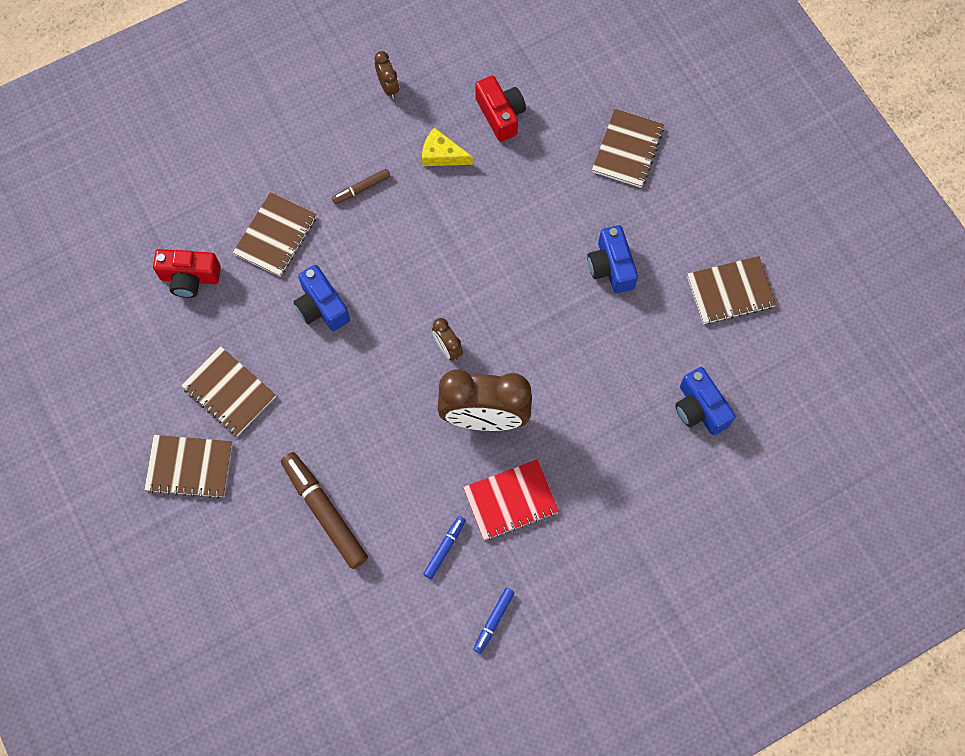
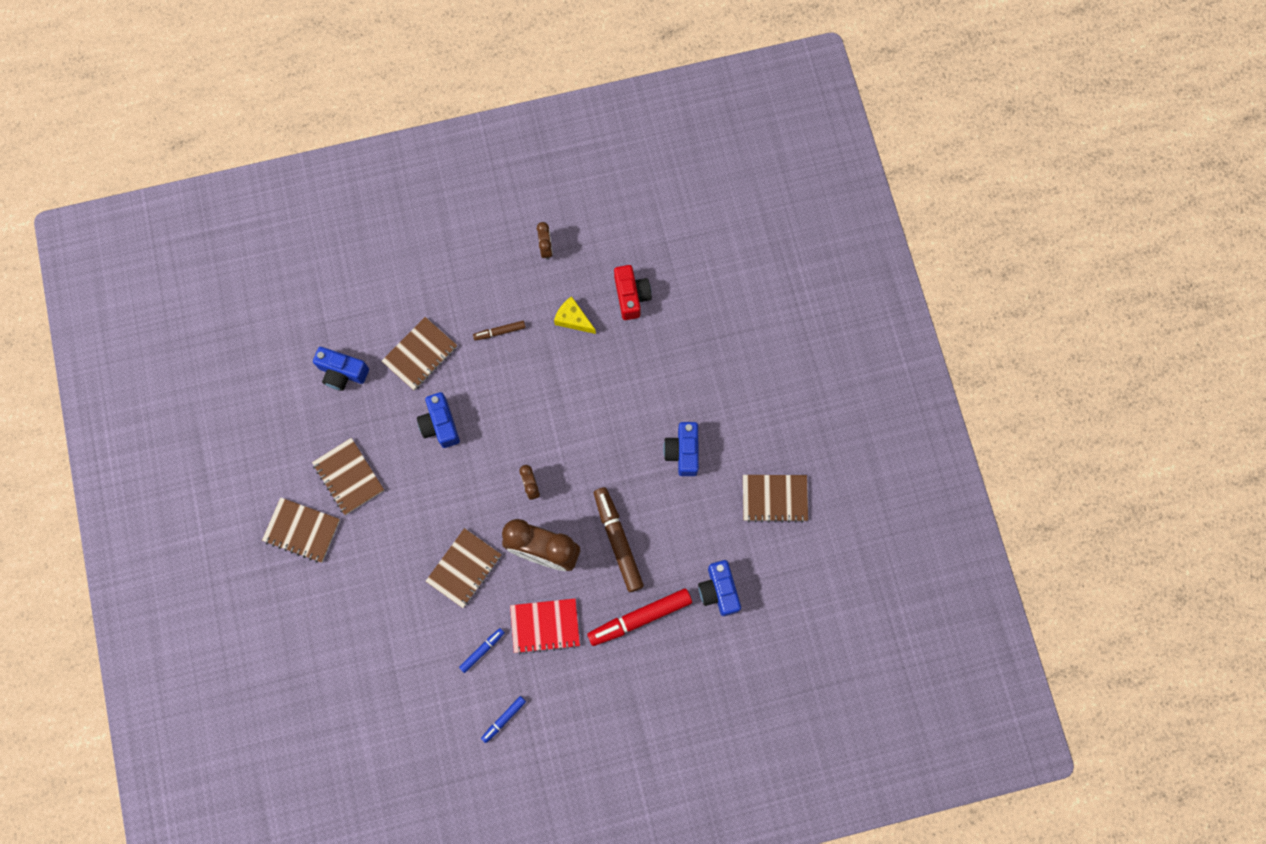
camera: 15 degrees right, 5 degrees up
red camera [153,249,221,298] -> blue camera [313,347,369,391]
brown marker [281,452,368,569] -> brown marker moved to [594,487,644,592]
brown notebook [592,109,664,188] -> brown notebook moved to [425,528,502,608]
none -> red marker [587,588,692,646]

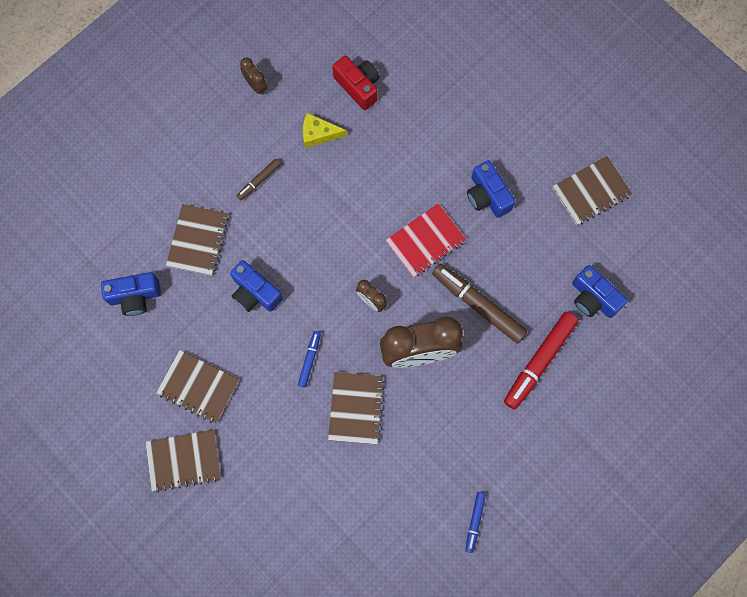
camera: 30 degrees left, 0 degrees up
blue marker [459,628,505,673] -> blue marker moved to [298,331,321,388]
red notebook [510,599,580,654] -> red notebook moved to [386,203,466,278]

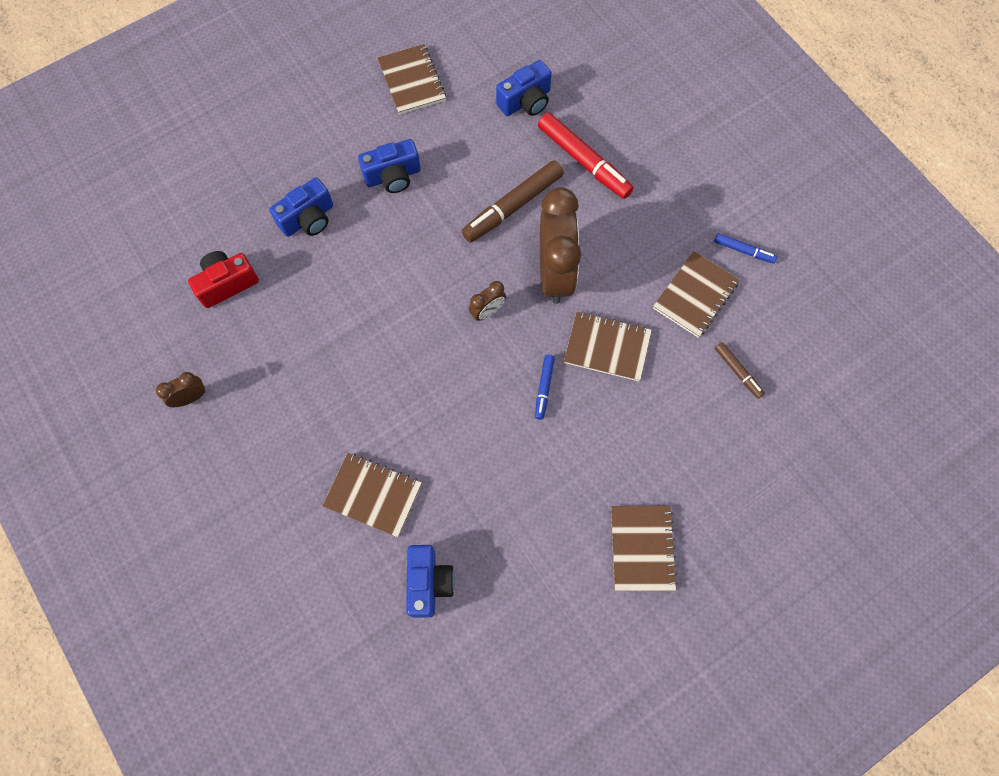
camera: 80 degrees left, 5 degrees down
brown notebook [156,350,239,423] -> brown notebook moved to [653,251,740,338]
blue camera [230,260,283,312] -> blue camera moved to [269,177,333,237]
brown marker [237,159,281,200] -> brown marker moved to [715,342,765,398]
blue marker [298,331,321,388] -> blue marker turned 105 degrees counterclockwise [535,355,555,420]
yellow cheese [303,113,347,148] -> none
red notebook [386,203,466,278] -> none

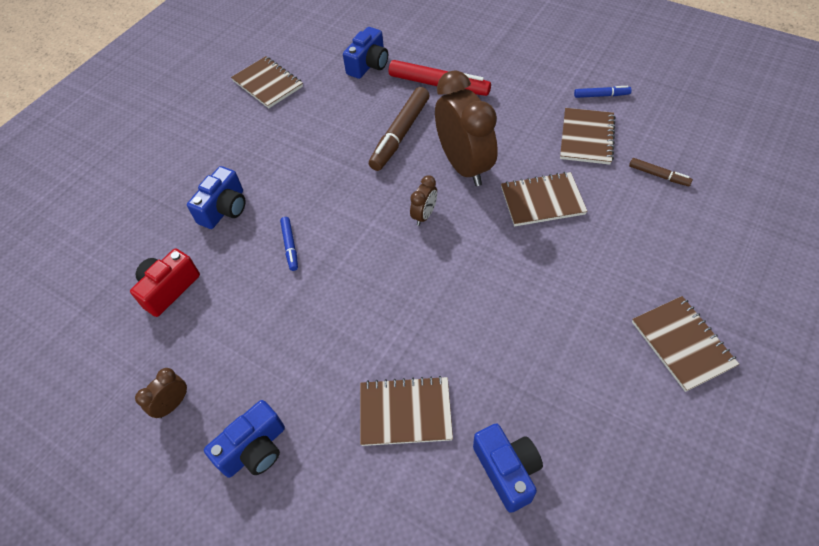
camera: 20 degrees left, 15 degrees down
blue camera [358,139,421,193] -> blue camera moved to [204,400,285,478]
blue marker [535,355,555,420] -> blue marker moved to [280,217,298,271]

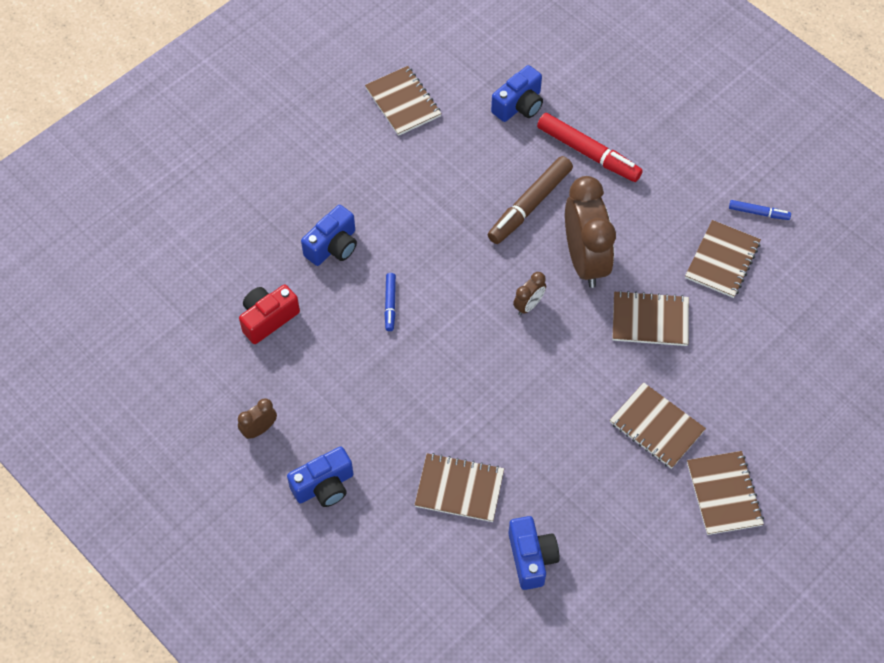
camera: 10 degrees right, 5 degrees up
brown marker [629,158,693,186] -> none
none -> brown notebook [610,382,706,469]

